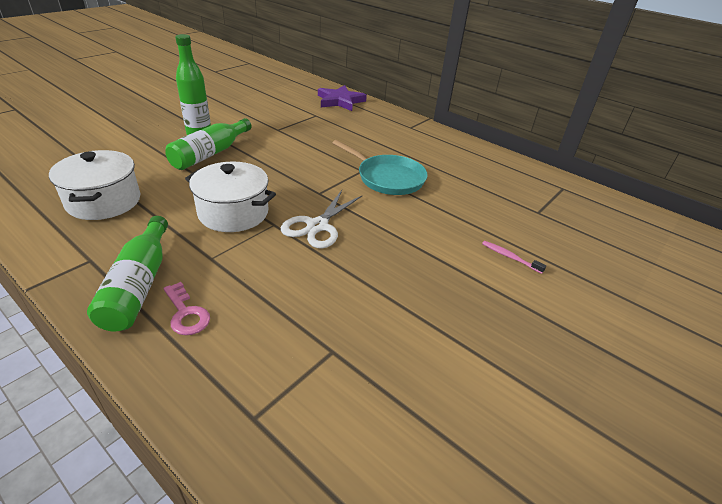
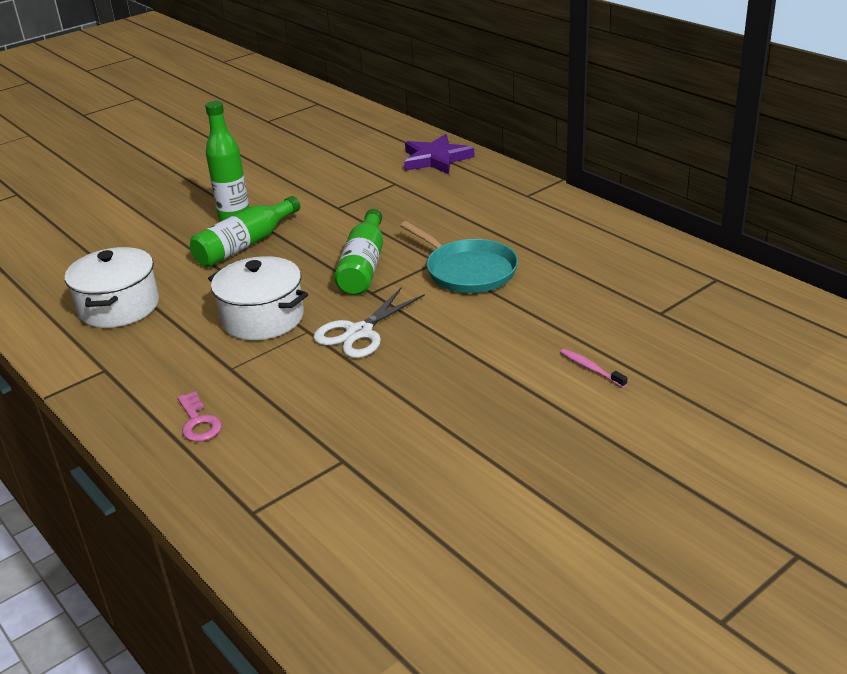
camera: 15 degrees right, 5 degrees down
green bottle [87,216,168,331] -> green bottle moved to [334,209,383,295]

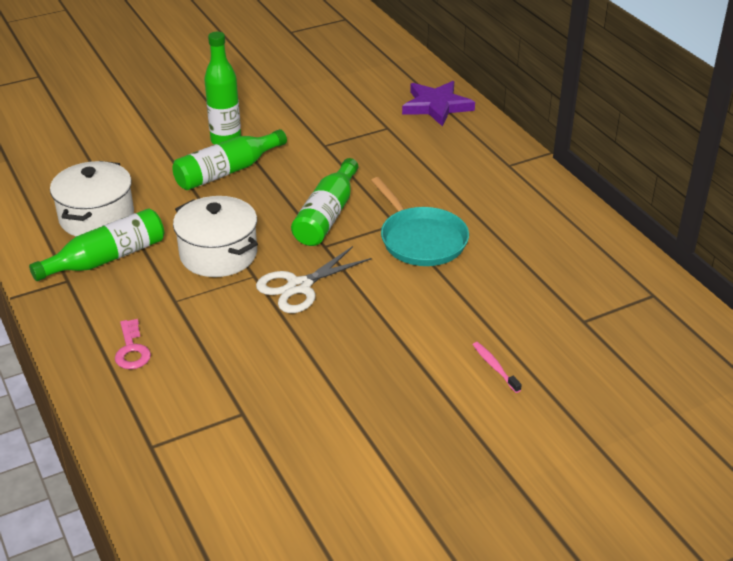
camera: 10 degrees right, 5 degrees up
none -> green bottle [29,208,164,281]

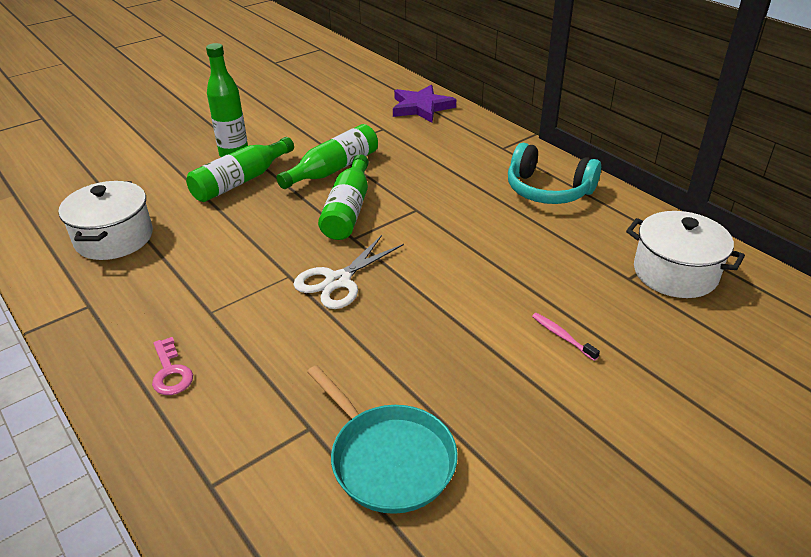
camera: 10 degrees left, 0 degrees up
green bottle [29,208,164,281] -> green bottle moved to [276,124,378,189]
white pot [173,196,258,277] -> white pot moved to [626,211,745,298]
turquoise pan [371,177,469,266] -> turquoise pan moved to [307,365,458,514]
none -> turquoise headphones [508,143,601,204]

